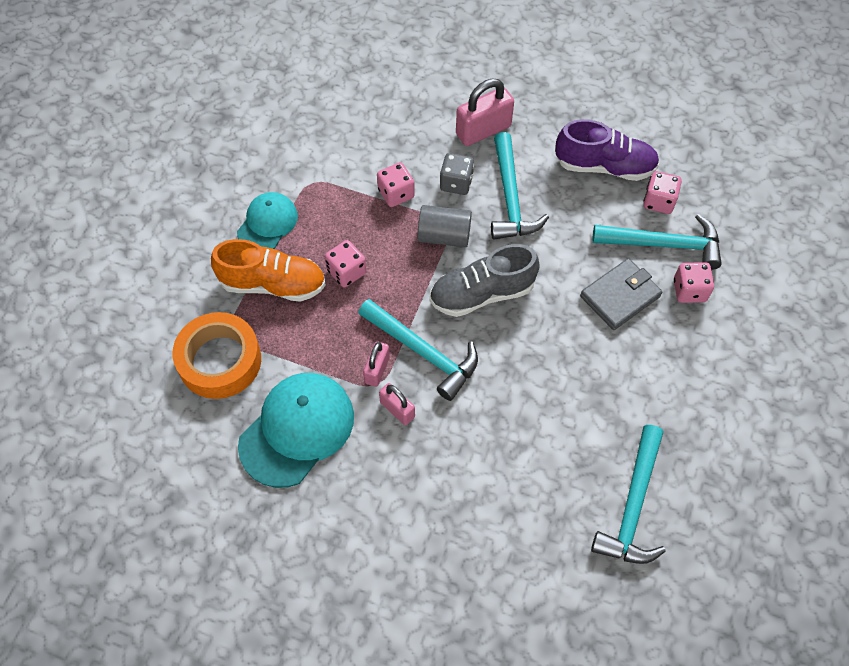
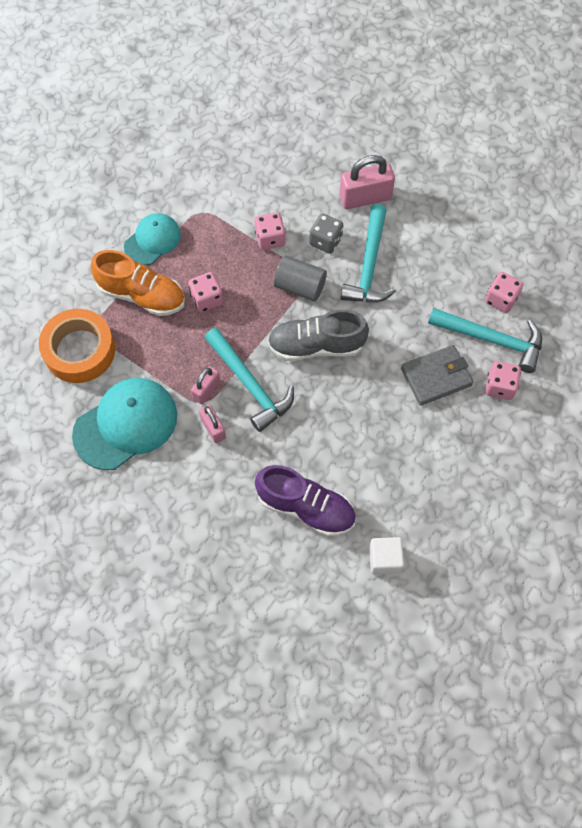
camera: 15 degrees right, 5 degrees up
purple shoe [555,119,660,181] -> purple shoe moved to [255,465,356,537]
turquoise hammer [591,425,666,564] -> white cube [369,537,404,575]

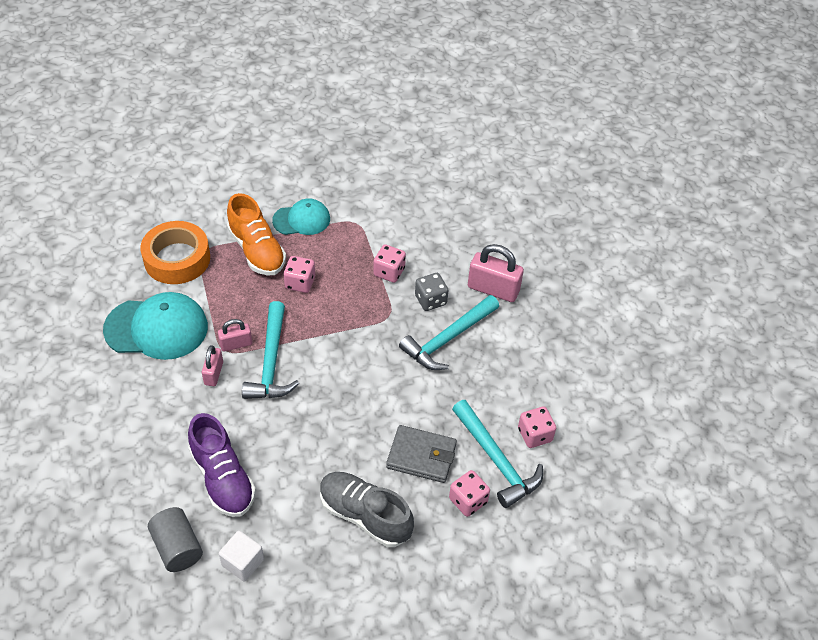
camera: 35 degrees right, 15 degrees down
grey shoe [267,310,369,361] -> grey shoe moved to [320,472,414,547]
grey cylinder [274,256,327,302] -> grey cylinder moved to [148,507,203,572]

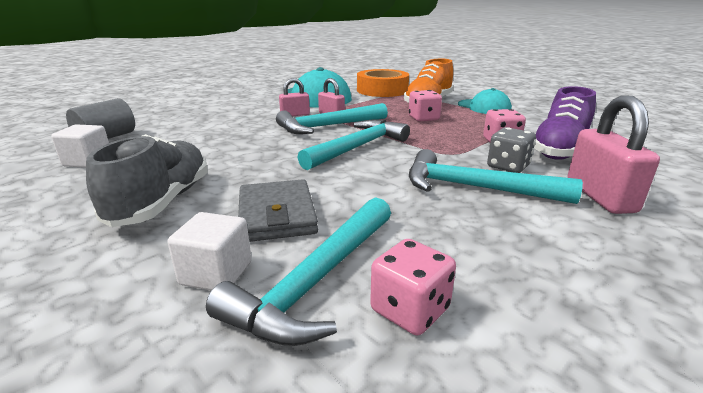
camera: 65 degrees right, 25 degrees down
purple shoe [188,413,256,517] -> purple shoe moved to [534,86,596,160]
pink dice [449,470,490,517] -> white cube [168,212,252,291]
none -> turquoise hammer [297,120,410,170]

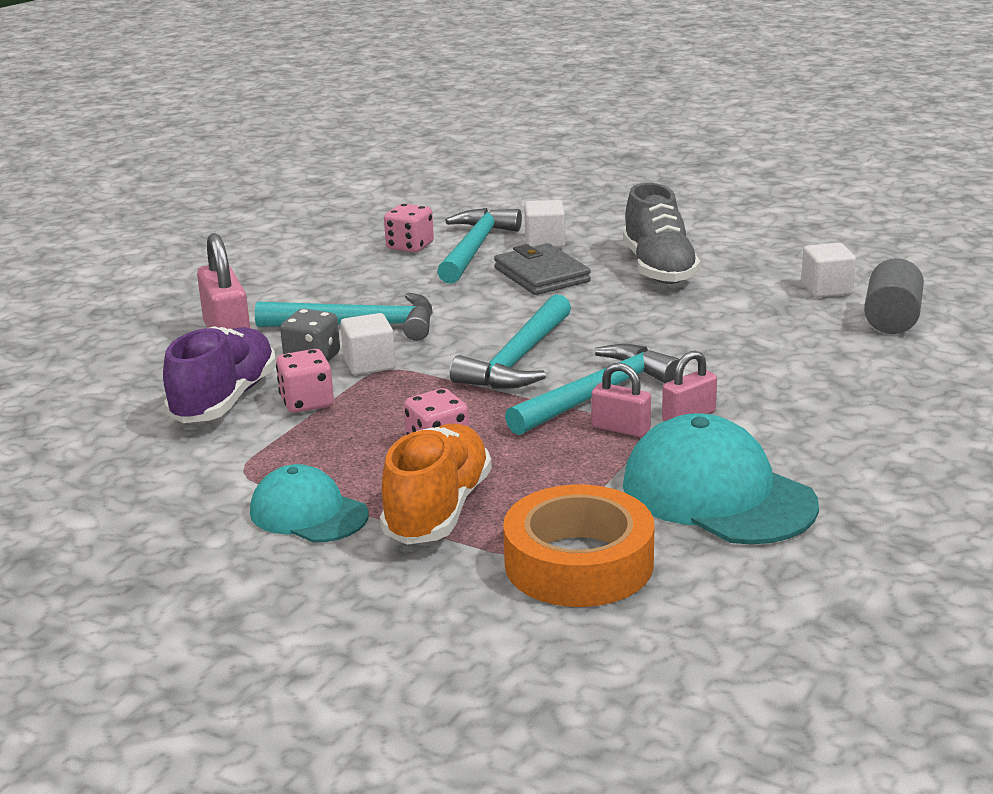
camera: 165 degrees right, 0 degrees up
none -> white cube [340,313,396,375]

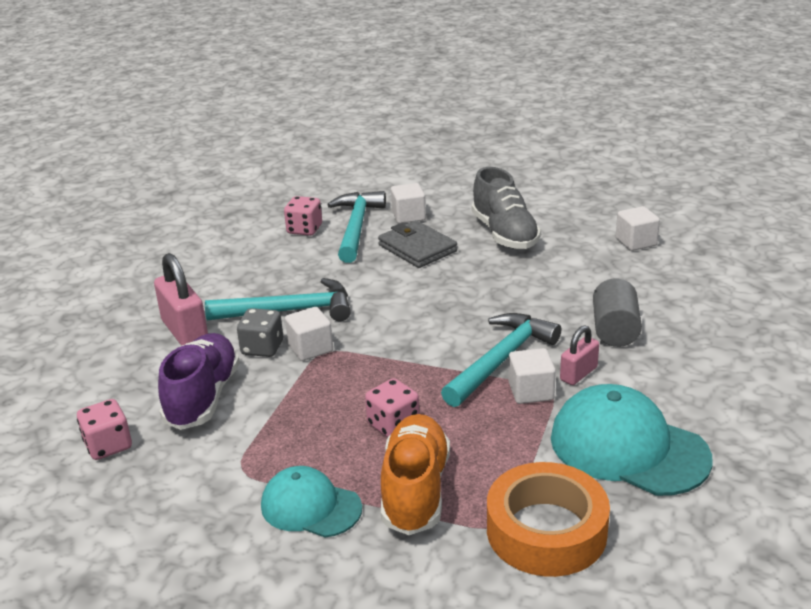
camera: 10 degrees left, 5 degrees up
pink dice [276,349,334,413] -> pink dice moved to [77,399,132,460]
turquoise hammer [450,294,571,389] -> none
pink padlock [591,363,651,437] -> white cube [509,348,556,404]
grey cylinder [864,258,924,334] -> grey cylinder moved to [593,278,642,347]

